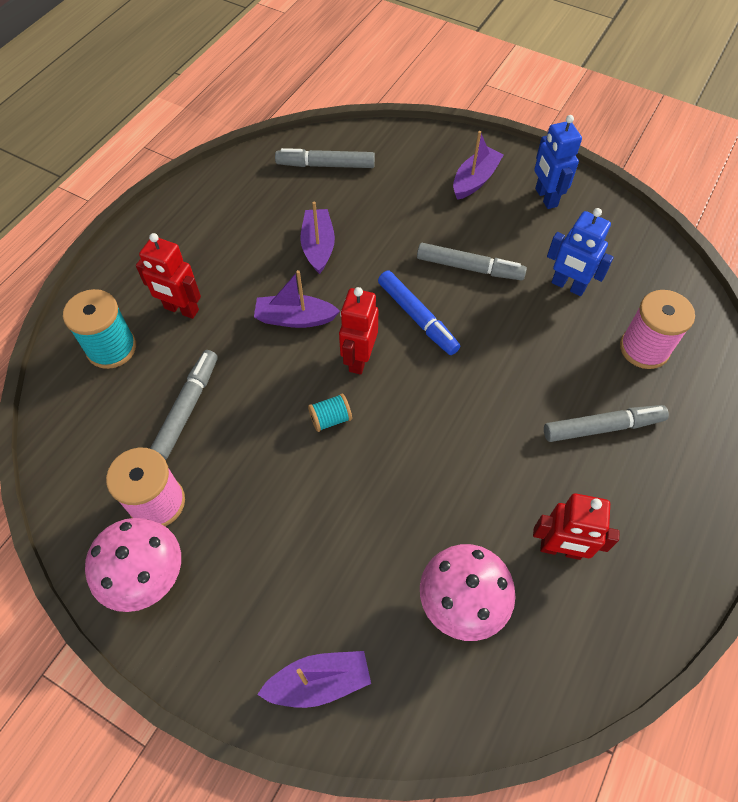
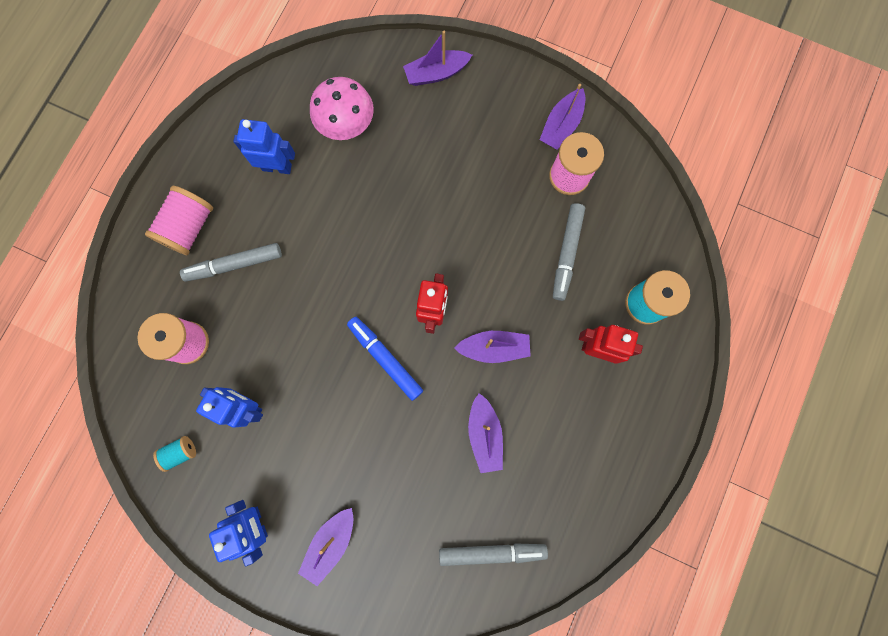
camera: 175 degrees right, 20 degrees up
pink mushroom [85,518,181,612] -> purple boat [539,84,585,150]
turquoise spool [308,394,352,432] -> turquoise spool moved to [153,436,196,472]
grey marker [417,243,527,280] -> none
red robot [533,493,620,560] -> blue robot [233,119,295,174]
none -> pink spool [145,186,213,255]

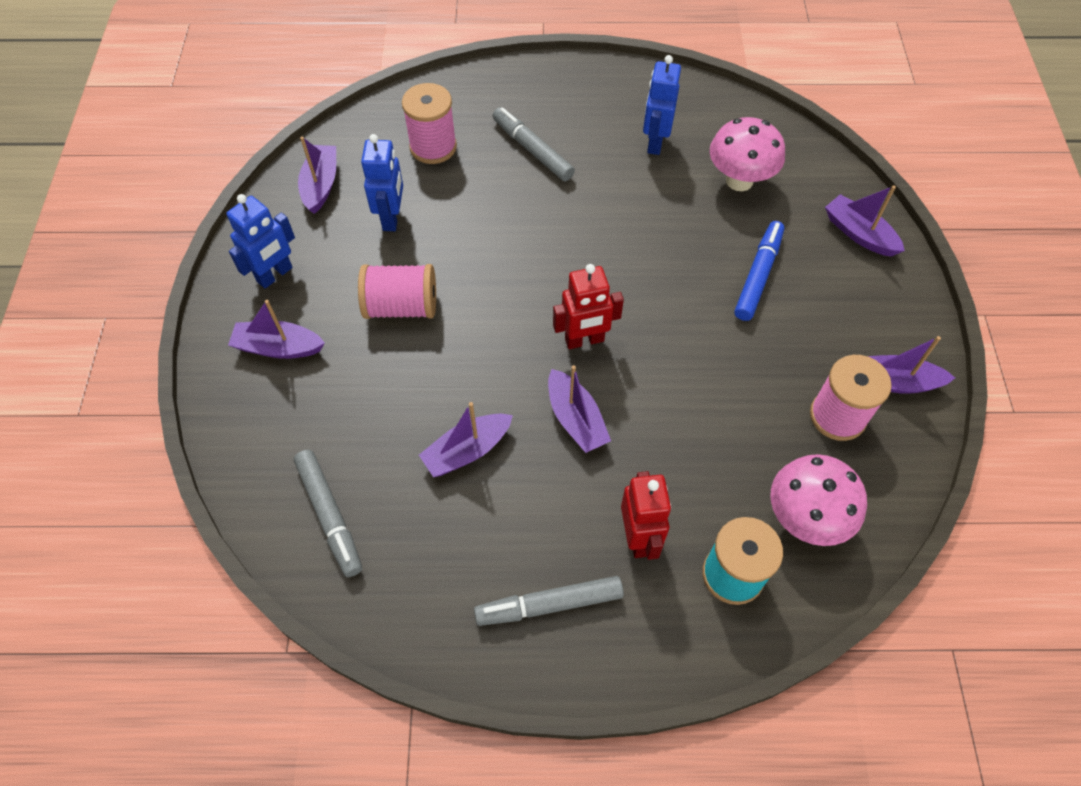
camera: 65 degrees right, 20 degrees down
pink spool [145,186,213,255] -> pink spool moved to [358,264,436,319]
turquoise spool [153,436,196,472] -> purple boat [298,136,336,214]
blue robot [233,119,295,174] -> blue robot turned 150 degrees counterclockwise [643,55,681,155]
blue marker [347,317,423,401] -> blue marker moved to [734,221,784,321]
grey marker [553,203,585,301] -> grey marker moved to [474,576,624,626]
none -> pink mushroom [771,454,867,546]

